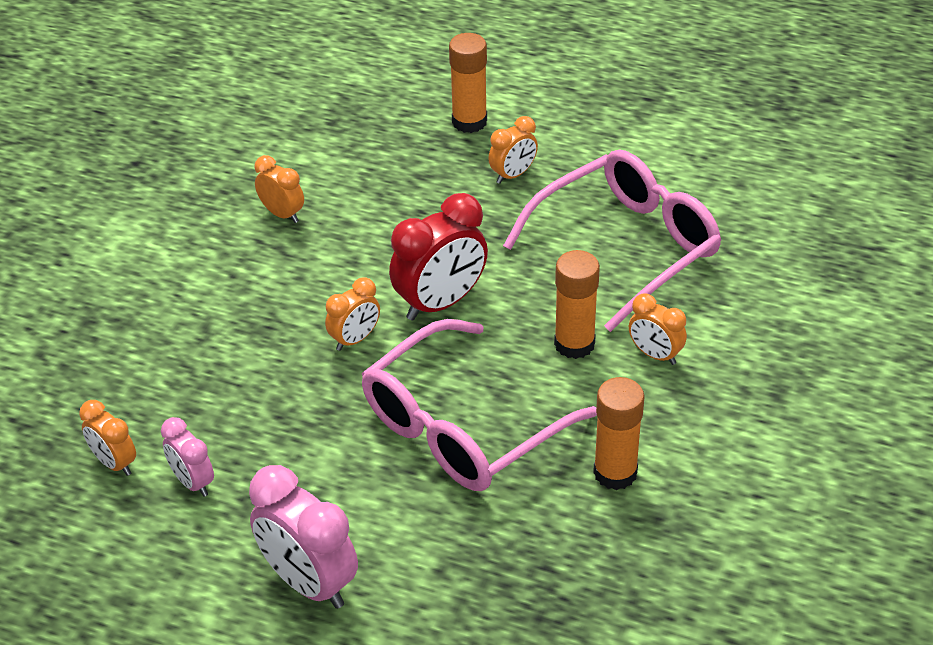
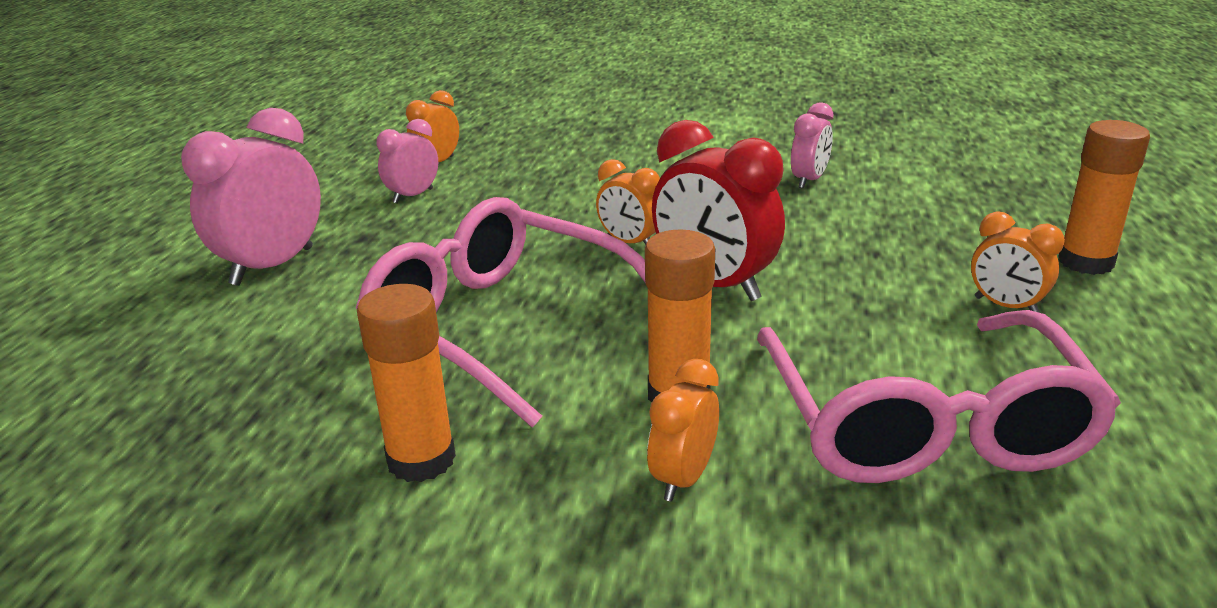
camera: 80 degrees right, 15 degrees down
orange clock [254,155,304,223] -> pink clock [791,102,833,189]
pink glasses [503,150,721,332] -> pink glasses turned 45 degrees clockwise [757,310,1121,483]

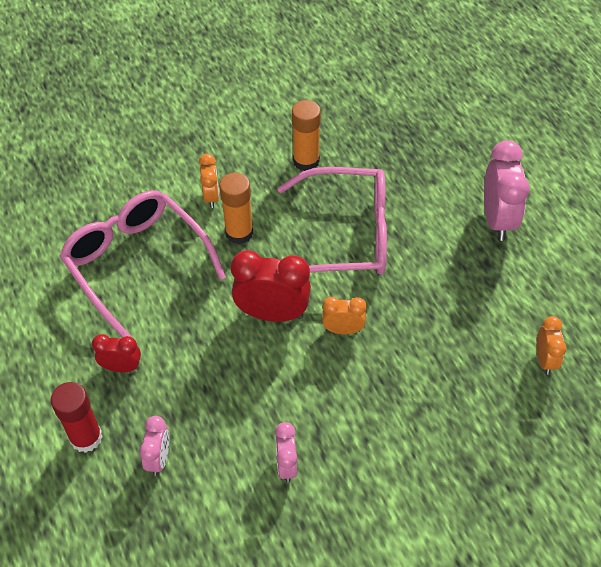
camera: 145 degrees right, 25 degrees up
pink clock [376,119,438,204] -> pink clock moved to [139,416,169,476]
orange clock [971,211,1065,313] -> red clock [92,334,141,372]
orange glue stick [1058,120,1150,275] -> red glue stick [51,382,103,453]

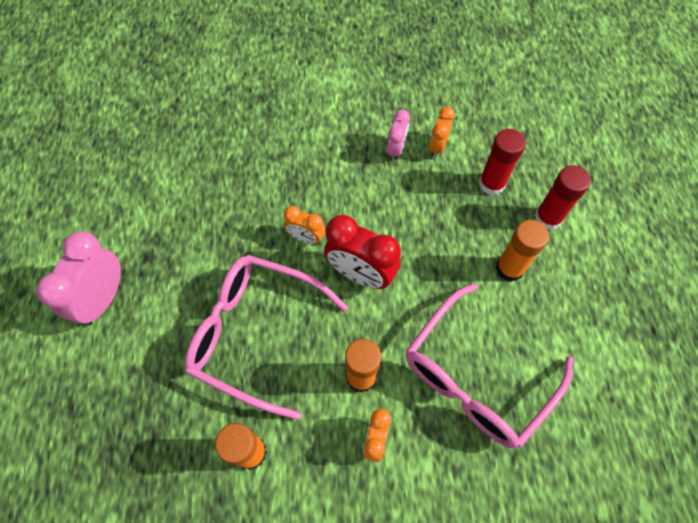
camera: 160 degrees left, 10 degrees up
pink glasses [60,190,226,338] -> pink glasses turned 60 degrees clockwise [406,283,573,449]
red clock [92,334,141,372] -> orange glue stick [496,220,549,282]
pink clock [139,416,169,476] -> red glue stick [479,129,526,195]
orange clock [537,316,567,375] -> orange clock moved to [429,107,455,158]

